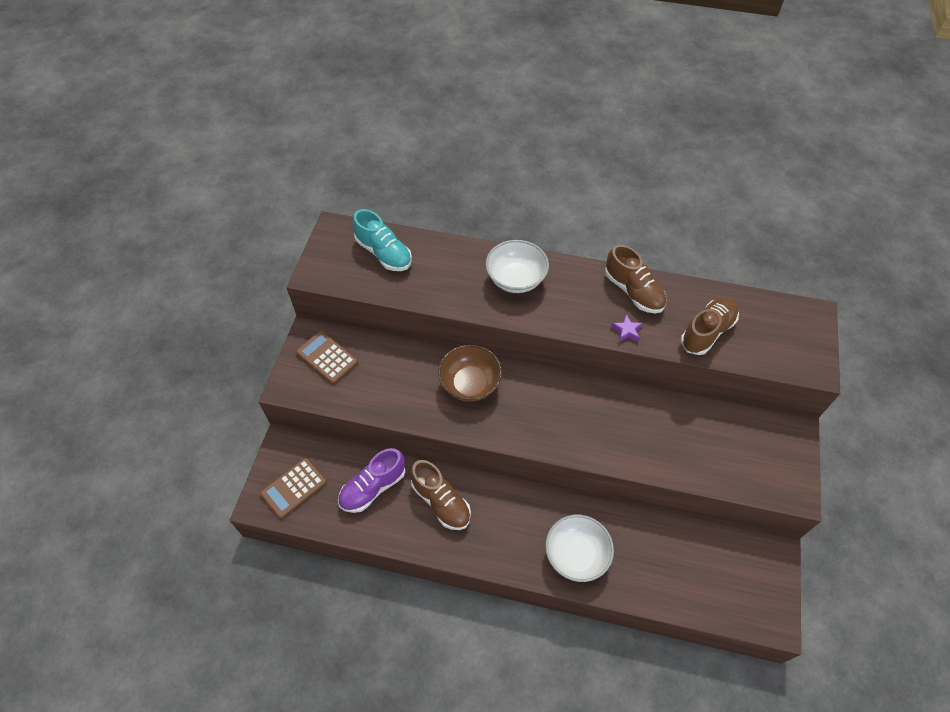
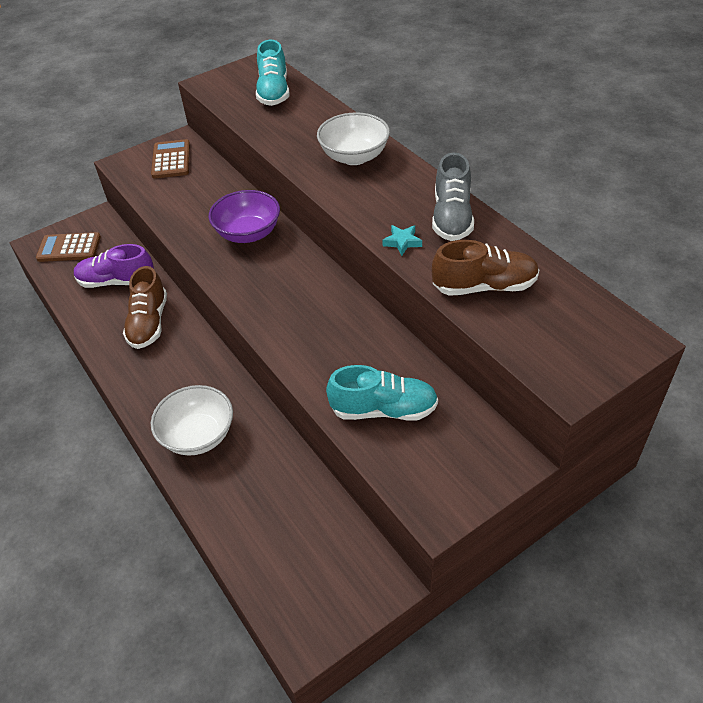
camera: 45 degrees right, 10 degrees down
brown bowl [438,345,502,402] -> purple bowl [209,190,280,243]
brown shoe [605,245,667,313] -> grey shoe [432,152,474,241]
purple star [611,314,643,342] -> turquoise star [383,225,422,256]
none -> turquoise shoe [326,365,438,421]

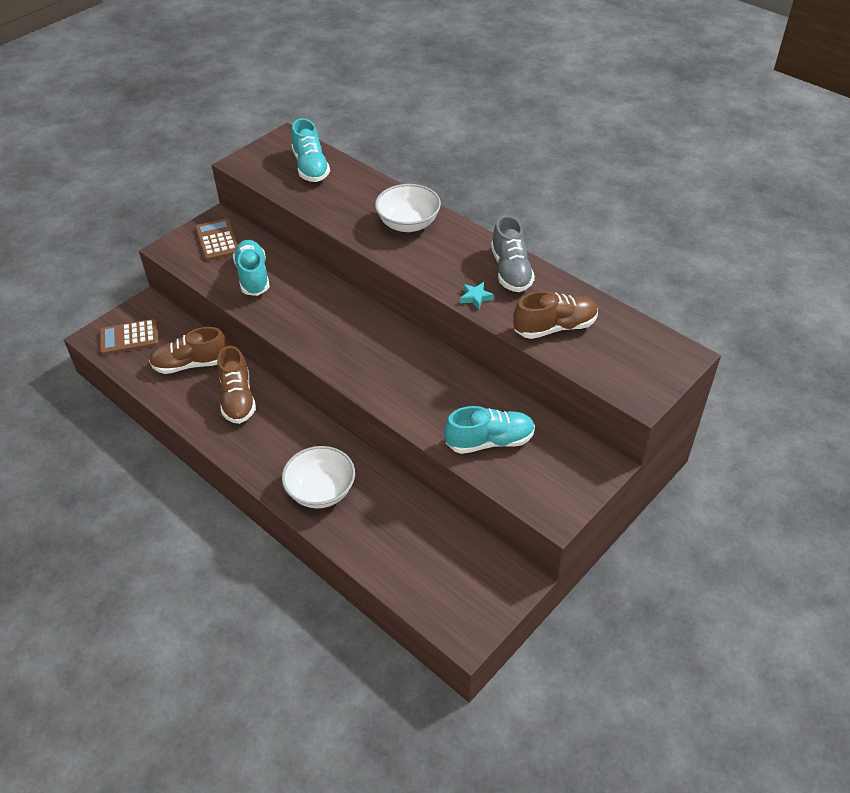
camera: 15 degrees left, 0 degrees up
purple shoe [74,244,154,288] -> brown shoe [149,327,228,374]
purple bowl [209,190,280,243] -> none
none -> turquoise shoe [233,240,270,296]

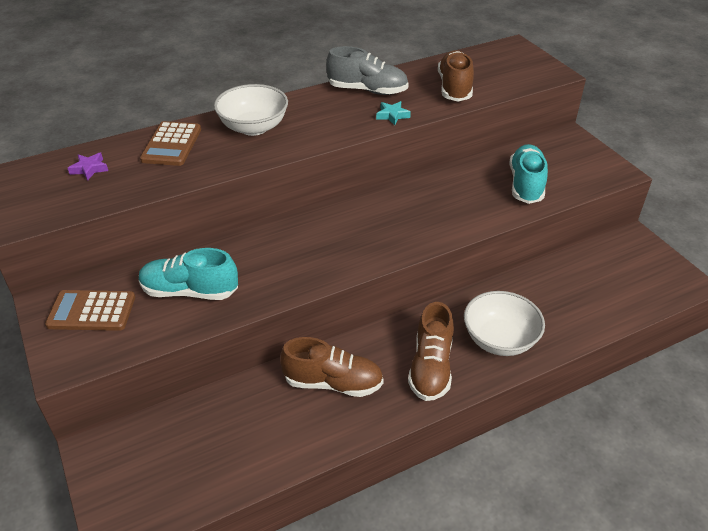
camera: 70 degrees left, 5 degrees down
brown calculator [99,319,159,355] -> brown calculator moved to [140,121,201,166]
brown shoe [149,327,228,374] -> brown shoe moved to [408,302,454,401]
turquoise shoe [291,118,330,182] -> purple star [68,153,108,181]

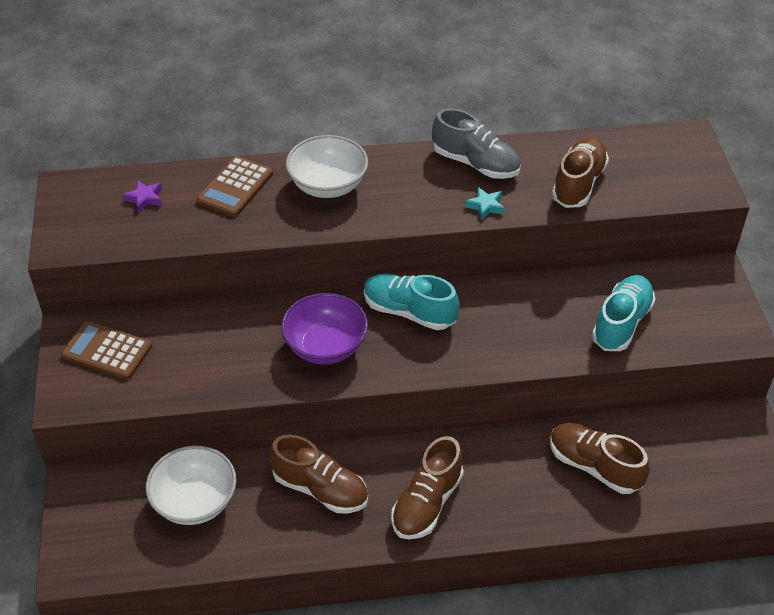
camera: 20 degrees right, 5 degrees up
turquoise shoe [139,248,238,300] -> turquoise shoe moved to [364,273,459,330]
white bowl [464,291,545,356] -> white bowl moved to [146,446,236,525]
none -> purple bowl [281,293,368,364]
none -> brown shoe [550,423,650,494]

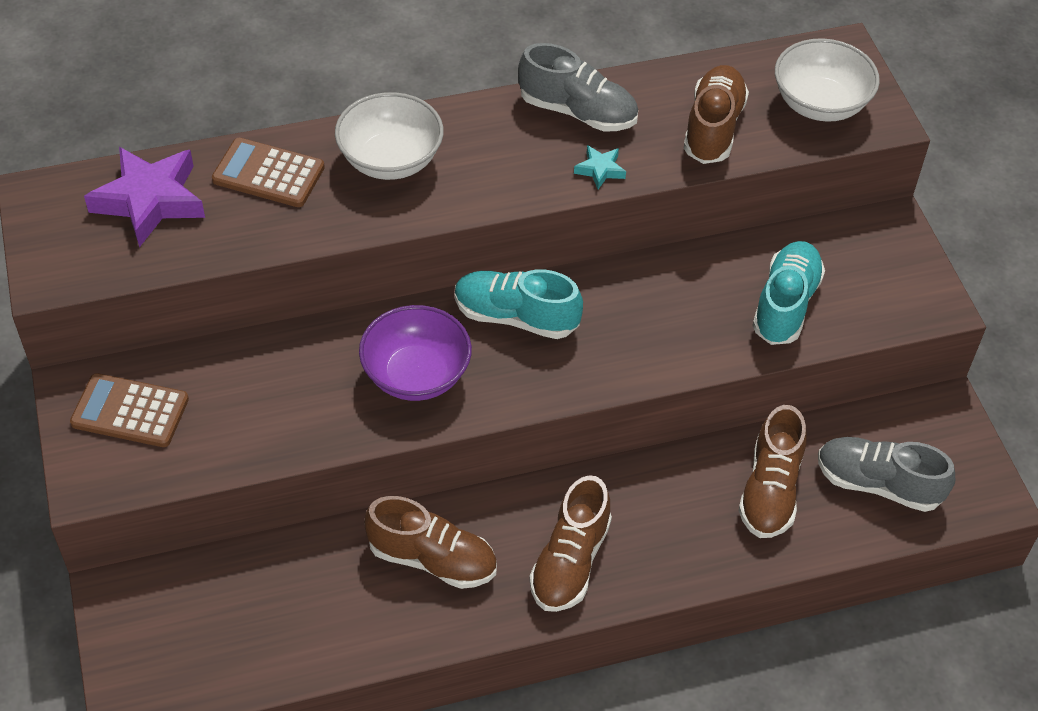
camera: 10 degrees left, 5 degrees up
purple star [123,180,162,213] -> purple star [84,147,205,247], size x2.19
white bowl [146,446,236,525] -> white bowl moved to [775,38,880,122]
brown calculator [197,156,273,217] -> brown calculator turned 90 degrees clockwise [212,138,325,207]
brown shoe [550,423,650,494] -> brown shoe turned 105 degrees counterclockwise [738,405,807,538]
none -> grey shoe [818,437,955,512]

